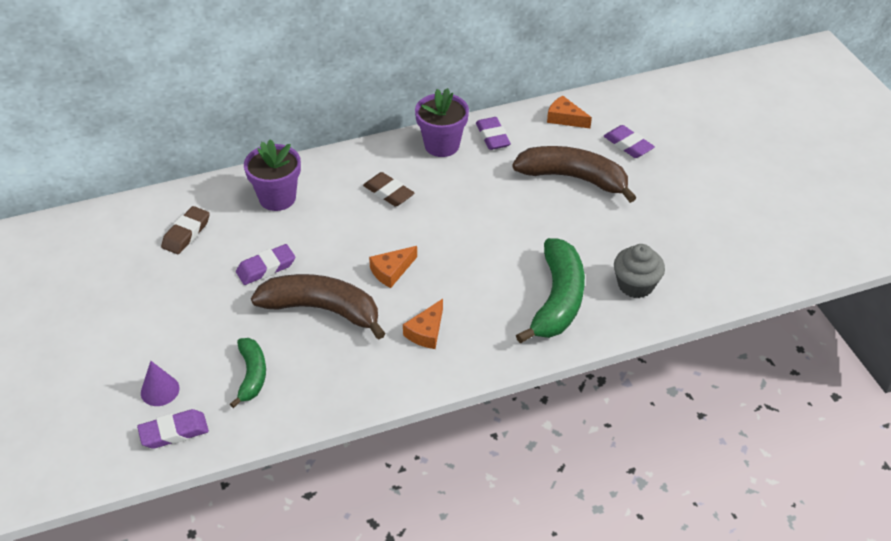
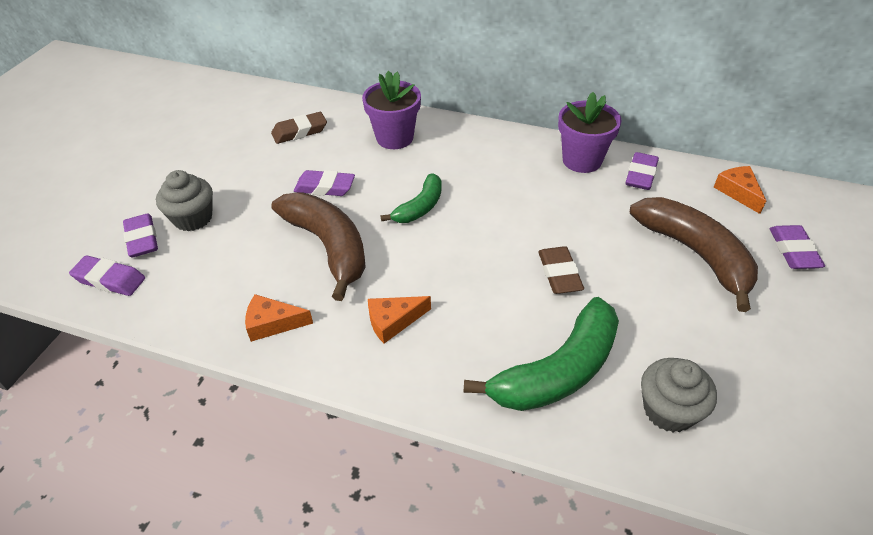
camera: 40 degrees right, 0 degrees up
purple cone [141,361,180,406] -> purple eraser [123,214,158,257]
green banana [230,338,266,408] -> green banana moved to [381,173,442,223]
brown eraser [363,172,415,207] -> brown eraser moved to [538,246,584,294]
orange cheese [369,246,417,288] -> orange cheese moved to [245,294,313,342]
none -> grey cupcake [156,170,213,231]

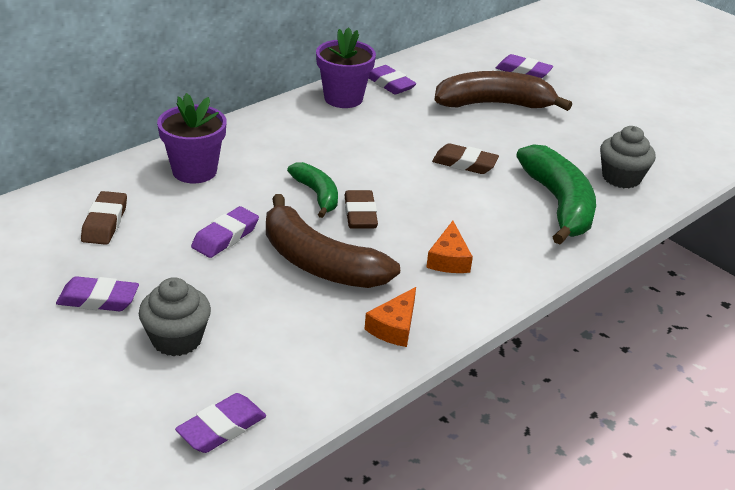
camera: 65 degrees left, 10 degrees down
purple eraser [123,214,158,257] -> purple eraser moved to [56,276,139,311]
brown banana [271,192,366,301] -> brown banana turned 135 degrees counterclockwise [266,194,400,288]
orange cheese [714,166,766,214] -> none
none -> brown eraser [344,190,378,229]

